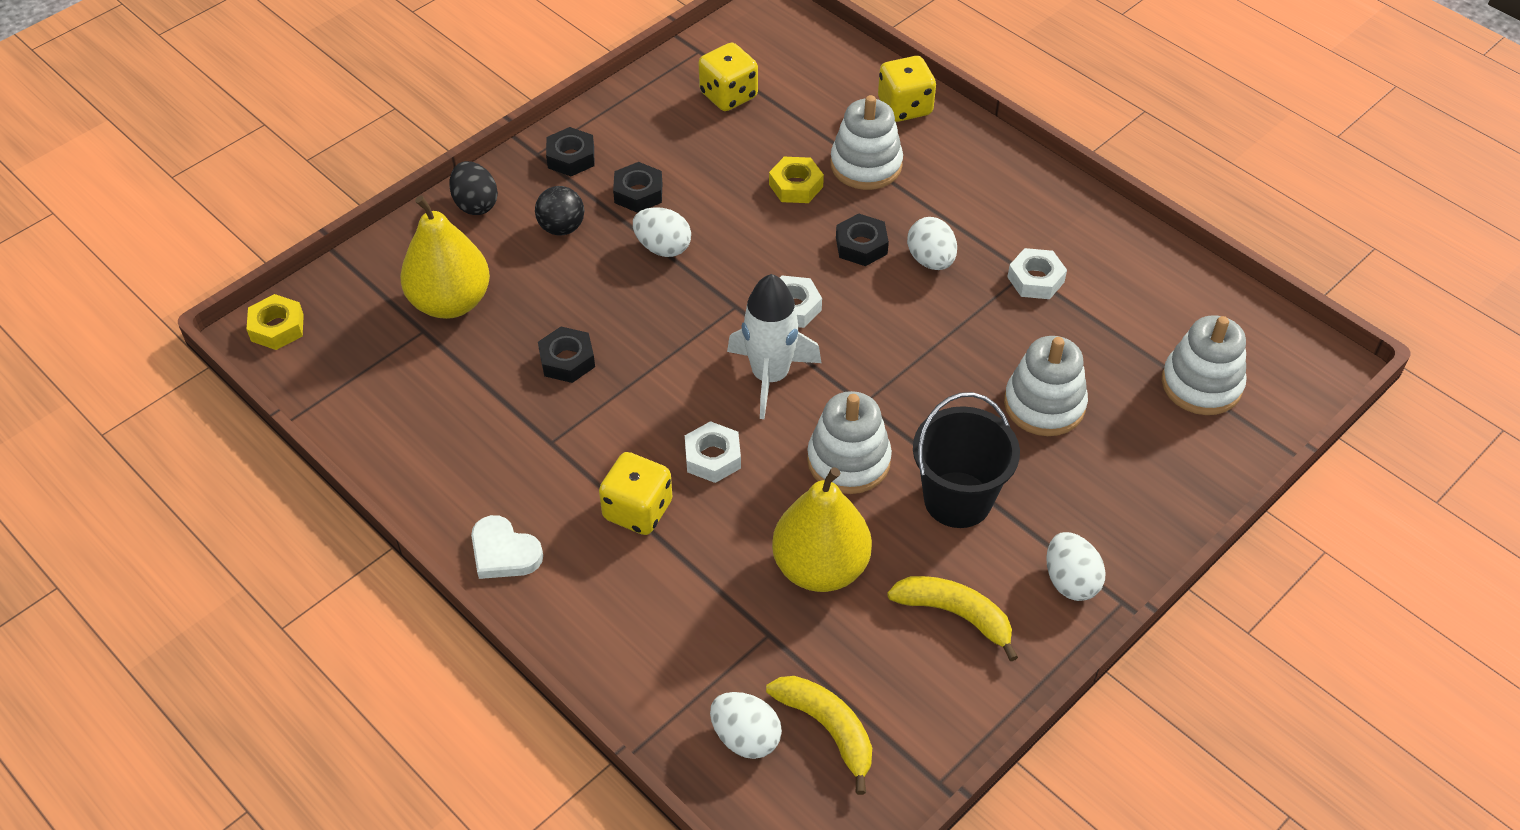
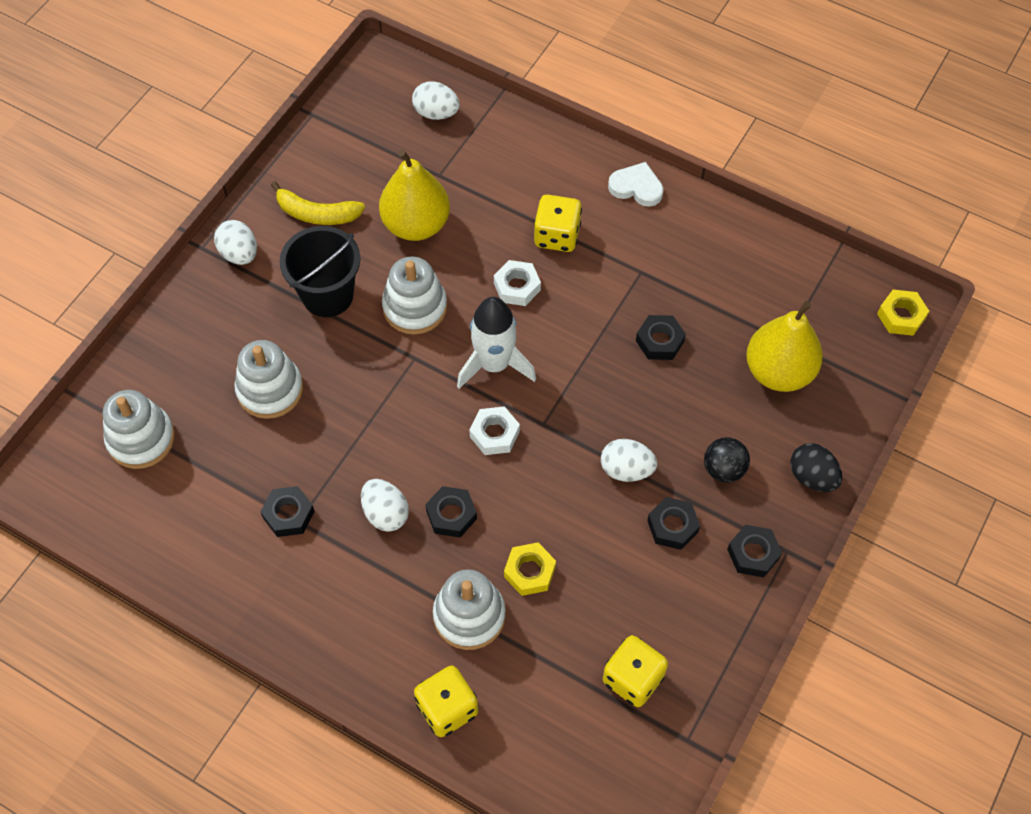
camera: 165 degrees right, 10 degrees up
yellow banana [766,676,872,795] -> none
white nut [1007,248,1067,299] -> black nut [260,486,315,537]

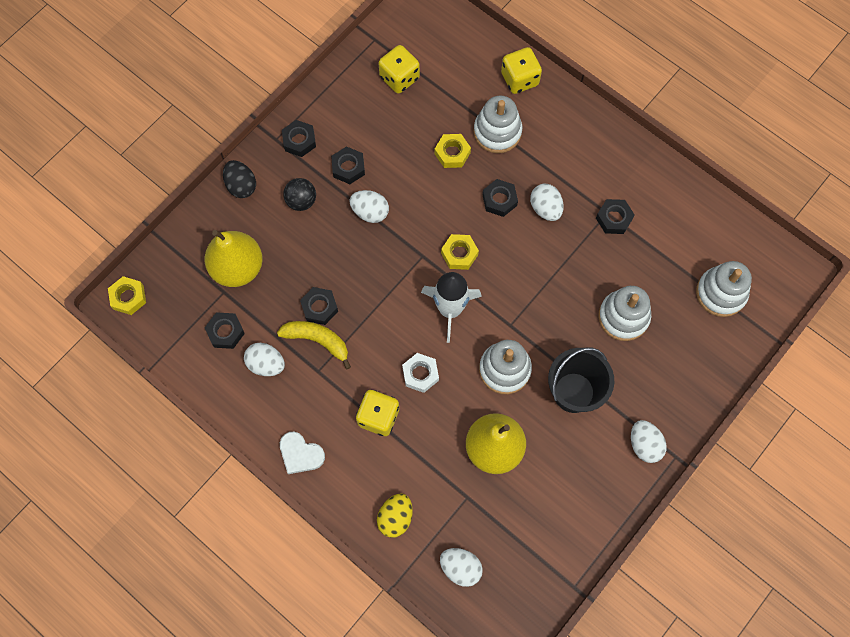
camera: 170 degrees left, 10 degrees up
yellow banana [271,181,365,225] -> yellow banana moved to [277,321,351,369]
white nut [469,406,520,455] -> yellow nut [441,234,479,270]
none -> black nut [205,312,245,349]
none -> white egg [244,343,285,376]
none -> yellow egg [377,493,413,538]

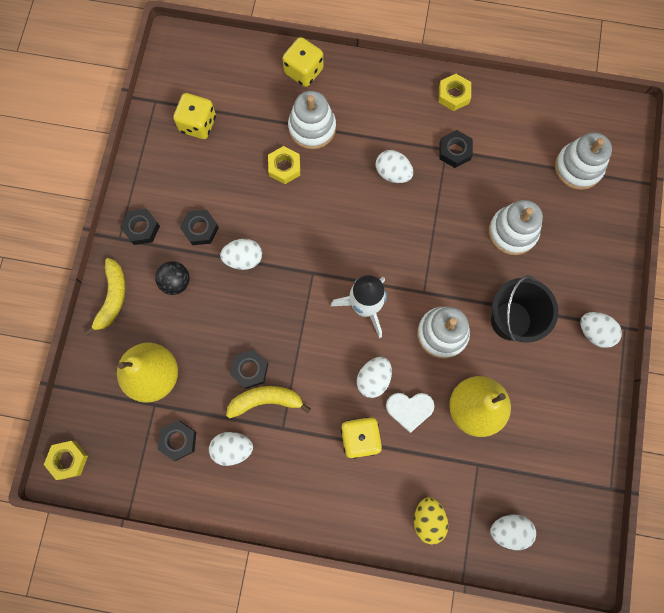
camera: 30 degrees left, 5 degrees up
black egg [223,160,256,198] -> yellow banana [84,258,125,336]
white heart [280,432,325,474] -> white heart moved to [386,393,434,433]
white nut [402,353,439,393] -> white egg [357,357,392,398]
yellow nut [441,234,479,270] -> yellow nut moved to [439,74,471,111]
black nut [482,179,518,217] -> none

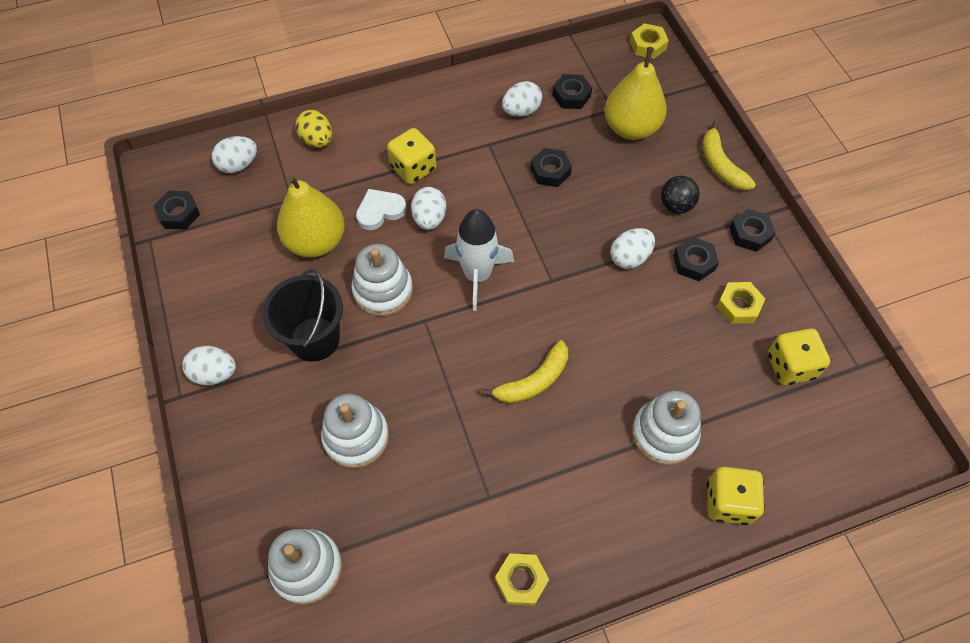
camera: 150 degrees right, 15 degrees down
yellow banana [226,386,311,418] -> yellow banana moved to [481,340,568,404]
yellow nut [268,146,300,184] -> yellow nut moved to [717,282,765,324]
white egg [376,150,413,183] -> none
black nut [440,130,473,168] -> black nut moved to [154,191,200,229]

